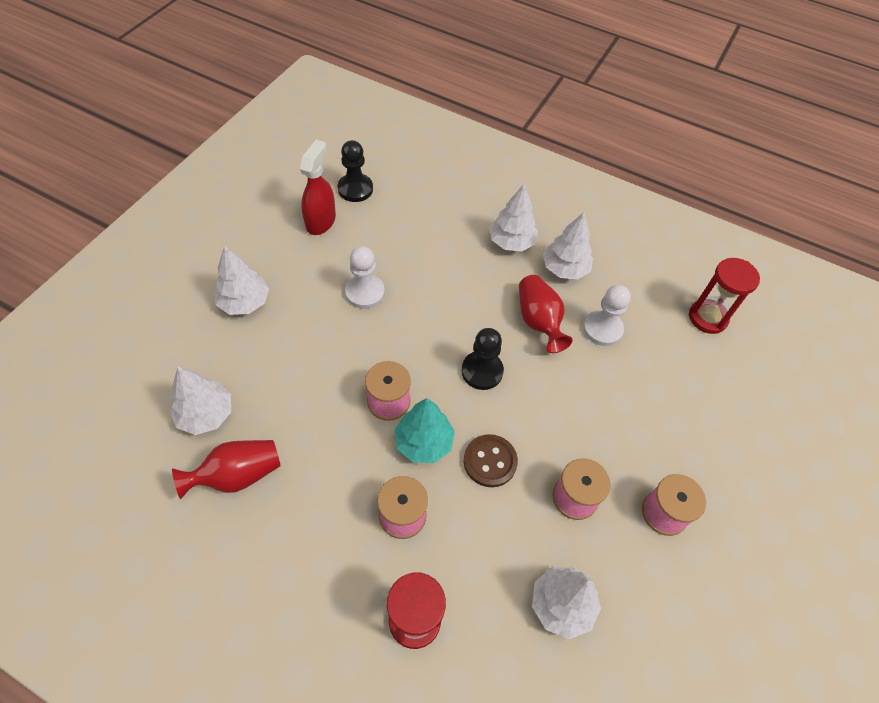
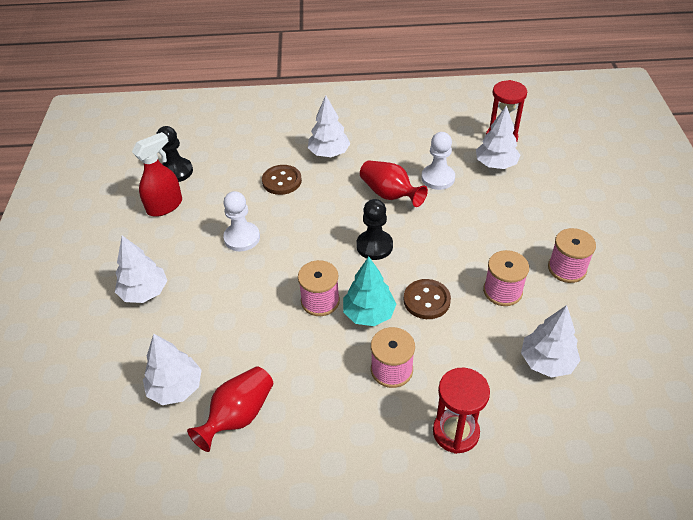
camera: 25 degrees left, 10 degrees down
red spray bottle [300,140,336,235] -> red spray bottle turned 60 degrees clockwise [132,132,182,217]
white tree [543,212,593,279] -> white tree moved to [476,105,520,169]
none -> brown button [262,165,302,195]

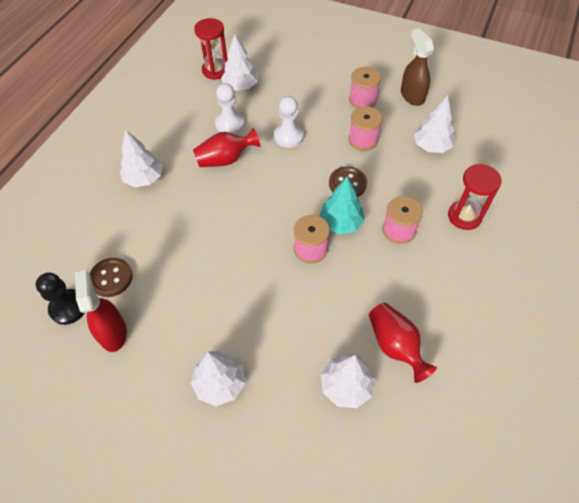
camera: 65 degrees left, 10 degrees up
white pawn [223,191,260,251] -> white pawn moved to [274,96,304,148]
brown button [262,165,302,195] -> brown button moved to [89,258,133,297]
black pawn [356,199,393,260] -> none
none -> brown spray bottle [401,28,434,106]

